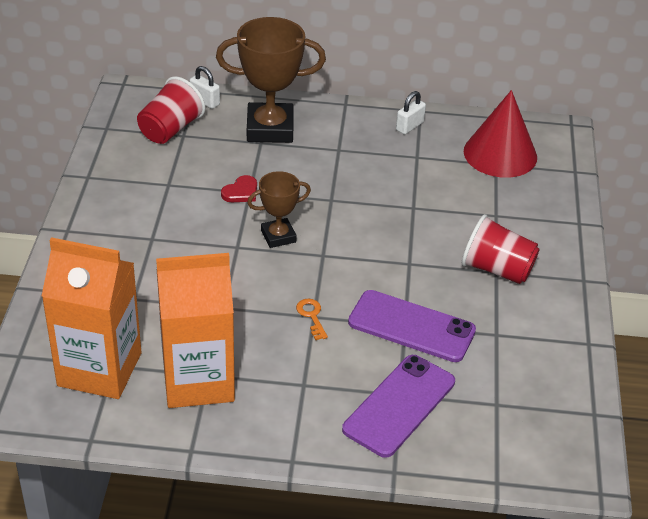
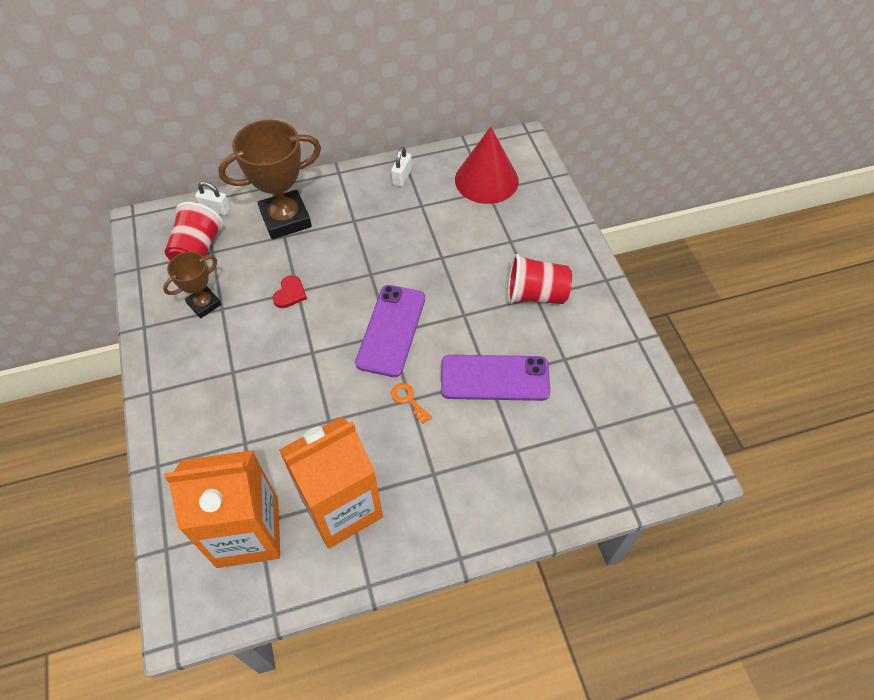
camera: 20 degrees left, 15 degrees up
brown trophy [247,171,311,248] -> brown trophy moved to [163,252,222,318]
purple phone [342,355,455,458] -> purple phone moved to [355,285,425,377]

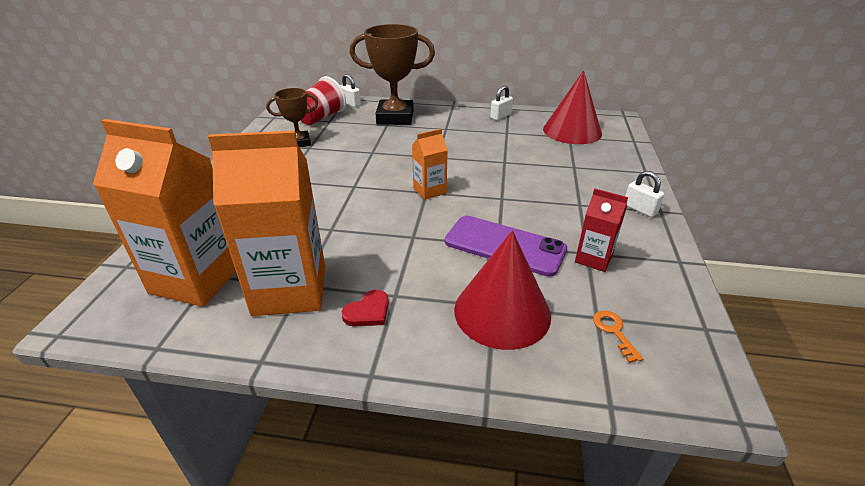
camera: 25 degrees right, 20 degrees down
red heart [272,275,307,308] -> red heart moved to [342,290,389,326]
purple phone [355,285,425,377] -> orange carton [412,129,448,200]
orange key [391,383,432,424] -> orange key moved to [593,311,644,363]
red cup [508,254,572,304] -> none
none -> red cone [454,230,551,350]
none -> red carton [575,188,628,272]
none -> white padlock [625,171,664,217]

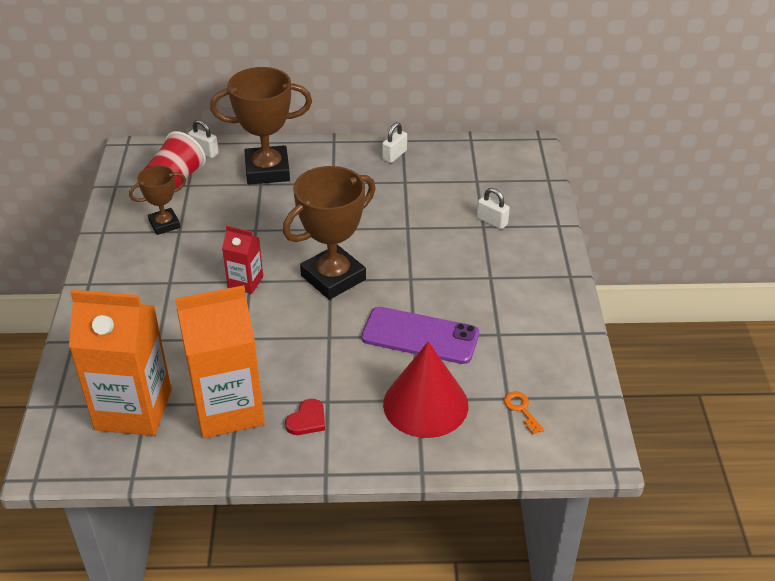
camera: 10 degrees left, 5 degrees up
orange carton [412,129,448,200] -> brown trophy [283,166,376,300]
red cone [543,70,602,144] -> none
red carton [575,188,628,272] -> red carton moved to [222,226,263,294]
white padlock [625,171,664,217] -> white padlock moved to [477,188,510,229]

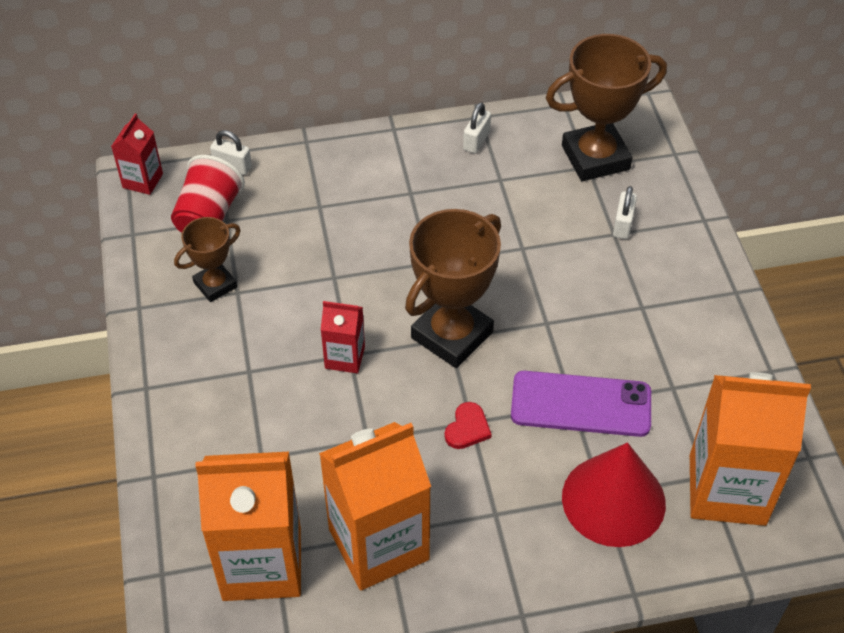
camera: 10 degrees left, 10 degrees up
brown trophy [210,67,312,185] -> brown trophy moved to [546,34,667,181]
red heart [285,399,325,435] -> red heart moved to [445,402,492,449]
white padlock [477,188,510,229] -> white padlock turned 75 degrees clockwise [613,186,637,239]
orange key [504,392,544,435] -> orange carton [690,372,811,526]
none -> red carton [111,113,163,195]

